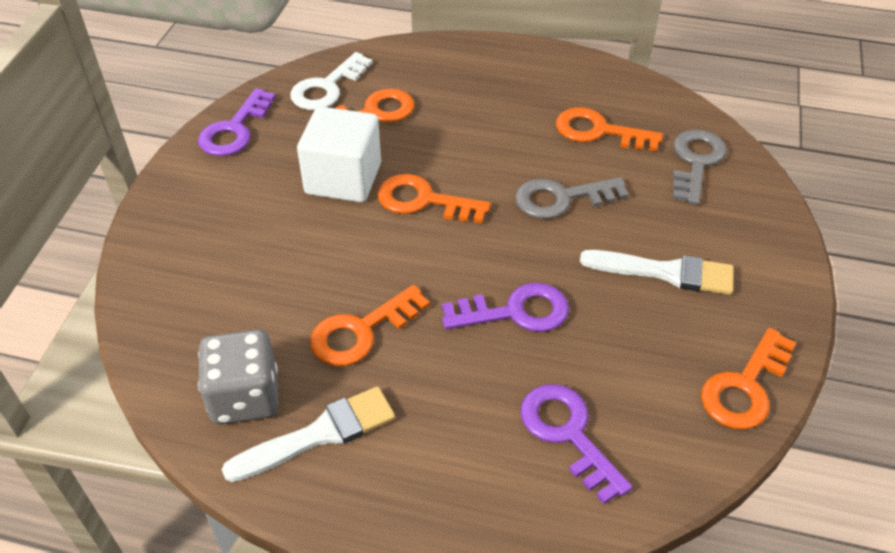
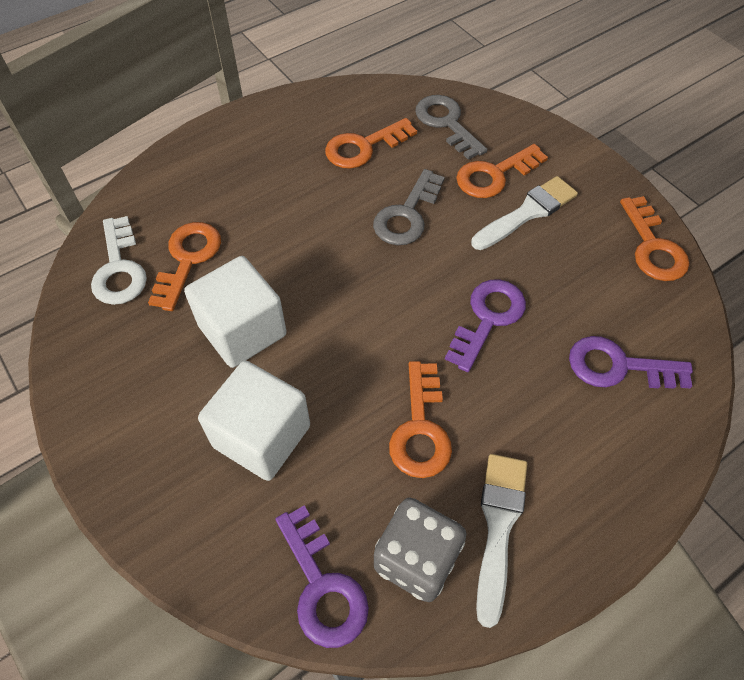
camera: 50 degrees left, 10 degrees up
purple key [198,88,276,156] -> purple key moved to [276,505,369,648]
orange key [377,174,491,223] -> orange key moved to [456,144,548,198]
none -> white cube [198,361,310,481]

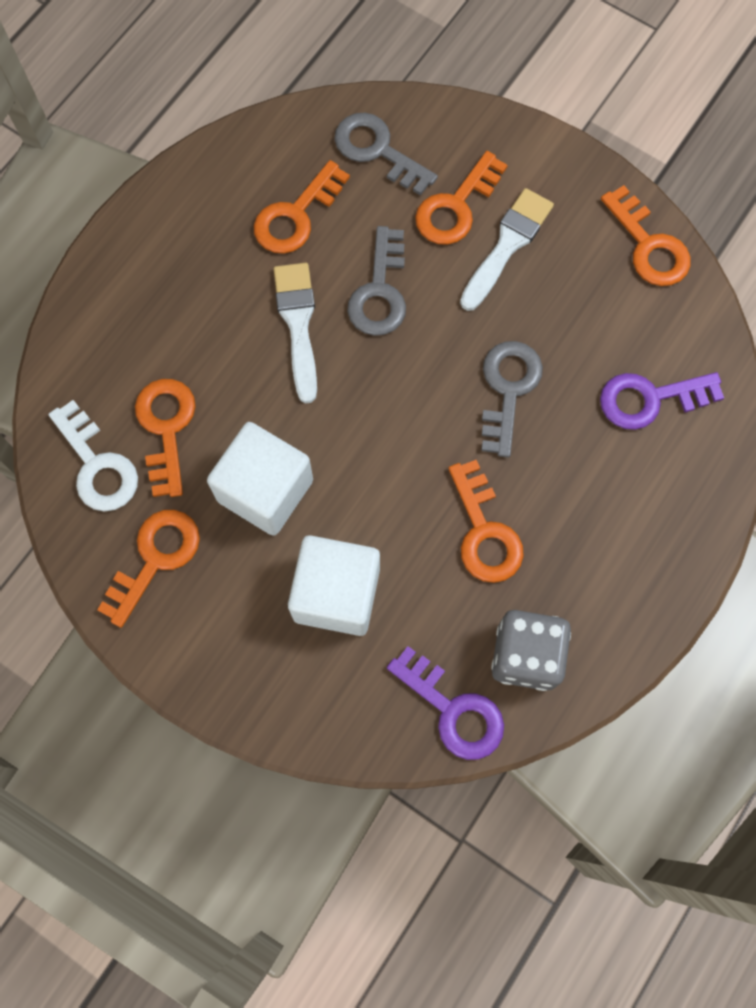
camera: 20 degrees left, 15 degrees up
purple key [445,279,526,372] -> grey key [481,341,543,457]
white brush [476,454,527,628] -> white brush moved to [274,263,317,404]
none -> orange key [97,510,200,628]

